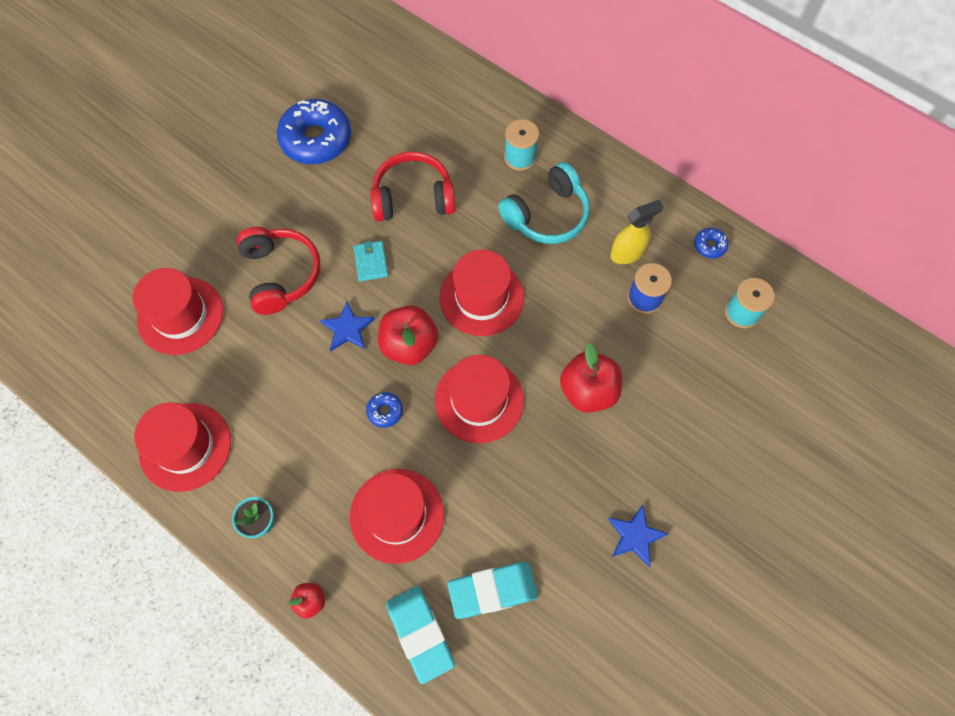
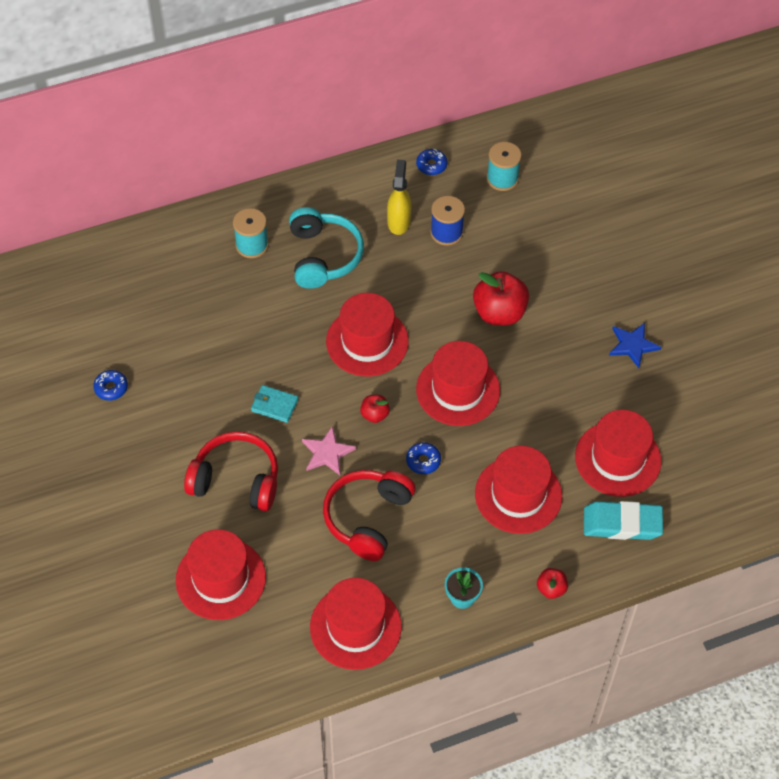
camera: 60 degrees left, 10 degrees down
blue donut [277,99,351,164] -> blue donut [93,370,128,401], size x0.43
blue star [320,301,375,351] -> pink star [302,426,356,475]
red headphones [370,152,455,222] -> red headphones moved to [323,470,416,561]
red apple [378,305,438,365] -> red apple [360,395,390,423], size x0.51
turquoise eraser [447,562,538,619] -> red hat [575,410,661,497]

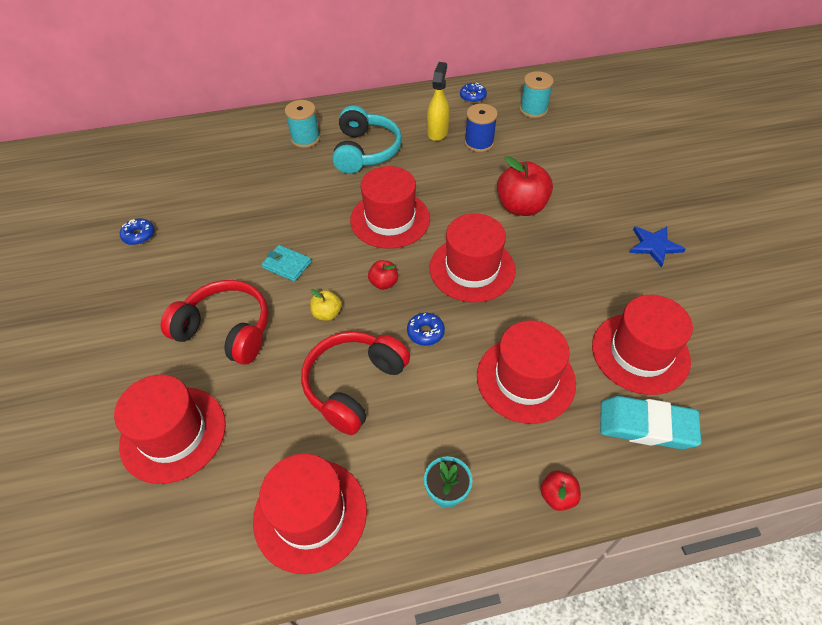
camera: 10 degrees right, 5 degrees down
pink star [302,426,356,475] -> yellow apple [310,289,342,321]

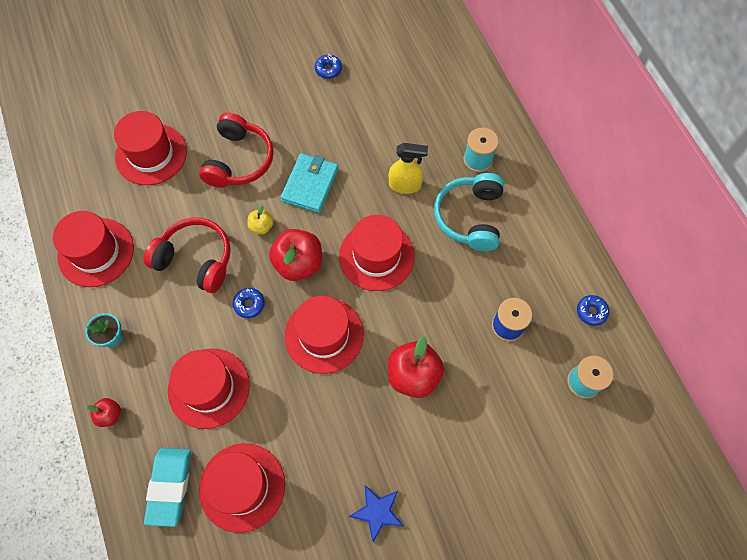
camera: 80 degrees right, 15 degrees up
turquoise wallet [261,245,311,282] -> turquoise wallet [280,153,338,213], size x1.61
turquoise headphones [332,105,402,174] -> turquoise headphones turned 105 degrees clockwise [434,173,504,251]
red apple [368,260,398,290] -> red apple [269,229,322,281], size x1.97
yellow spray bottle [427,62,450,141] -> yellow spray bottle moved to [389,143,428,194]

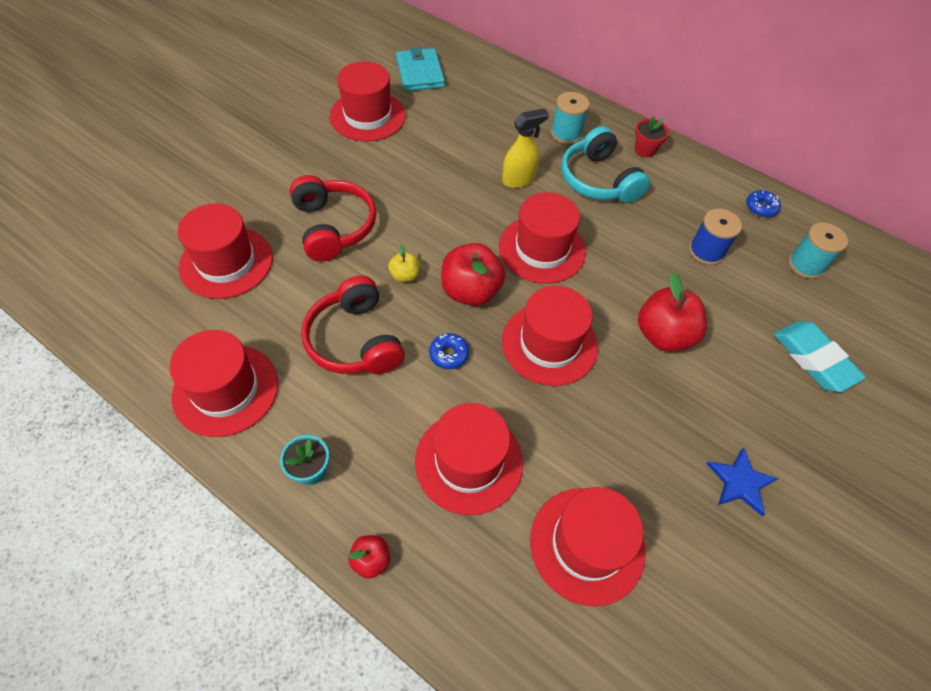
camera: 35 degrees left, 10 degrees down
red headphones [144,217,231,293] -> red headphones turned 105 degrees counterclockwise [301,275,405,374]
turquoise eraser [144,448,191,527] -> turquoise eraser moved to [774,321,866,392]
turquoise wallet [280,153,338,213] -> turquoise wallet moved to [396,47,445,91]
blue donut [315,54,342,79] -> red hat [330,61,406,142]
none -> red flower pot [635,115,669,158]

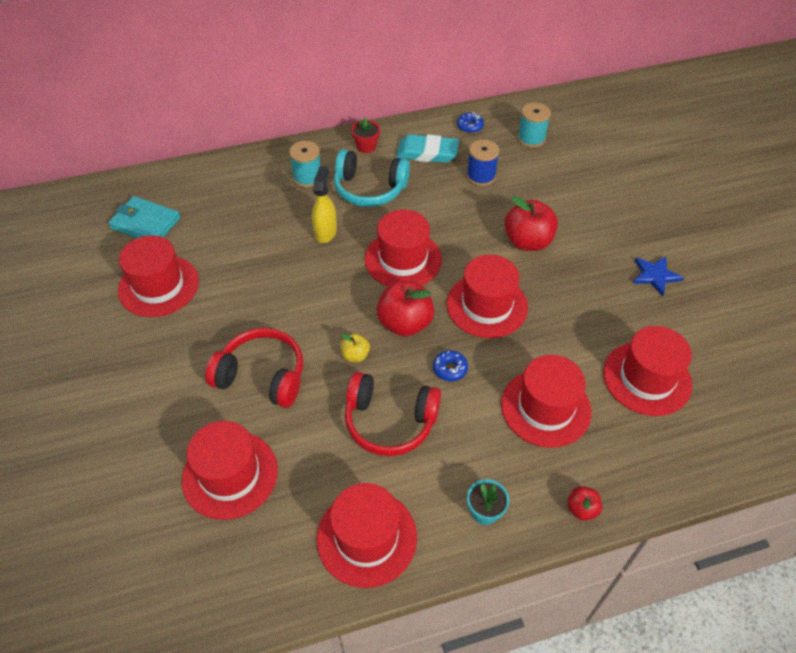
camera: 50 degrees left, 5 degrees down
turquoise eraser [774,321,866,392] -> turquoise eraser moved to [396,134,459,163]

